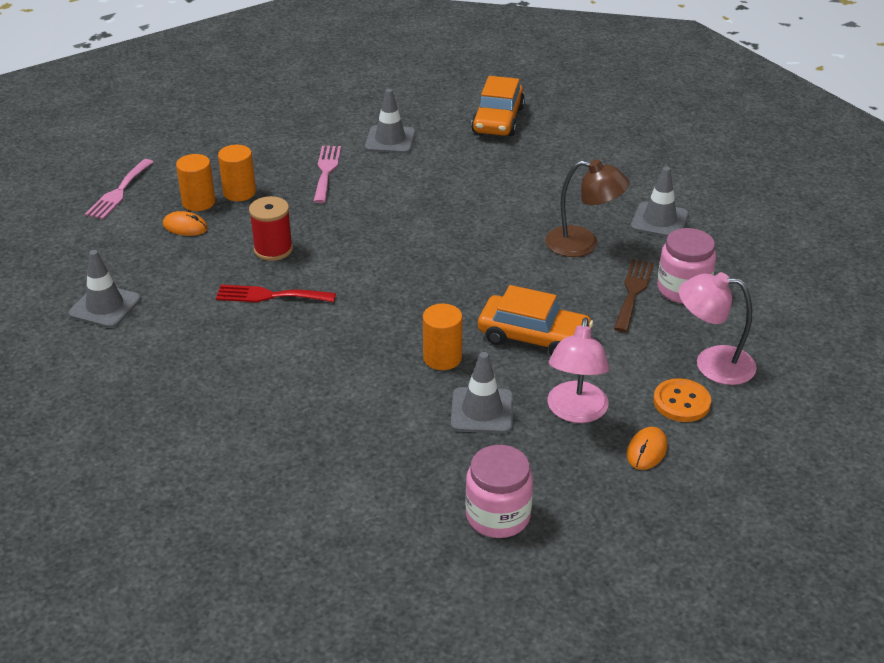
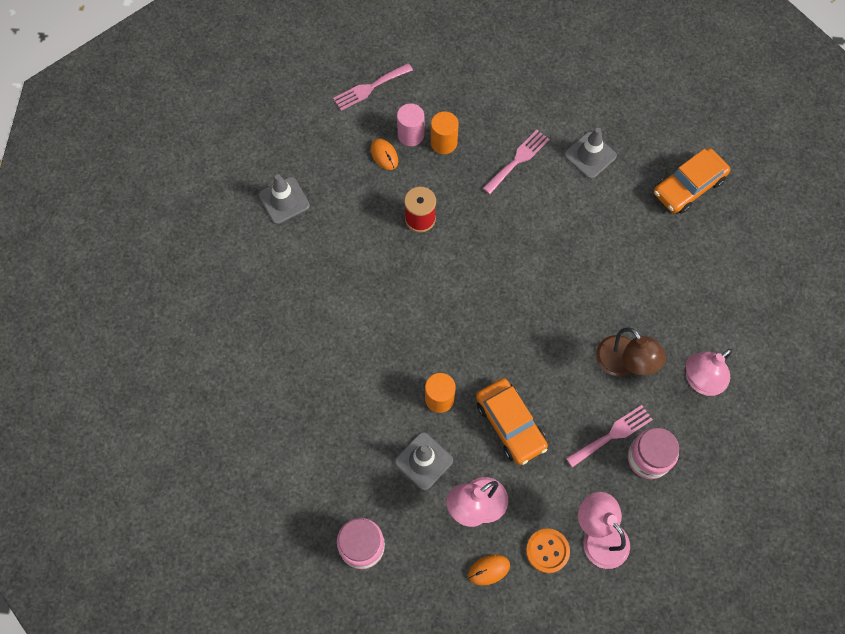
camera: 40 degrees right, 30 degrees up
orange cylinder [176,154,215,211] -> pink cylinder [397,103,424,146]
red fork [216,285,336,302] -> none
brown fork [614,259,654,332] -> pink fork [566,405,653,468]
grey traffic cone [631,167,688,237] -> pink lamp [686,348,733,396]

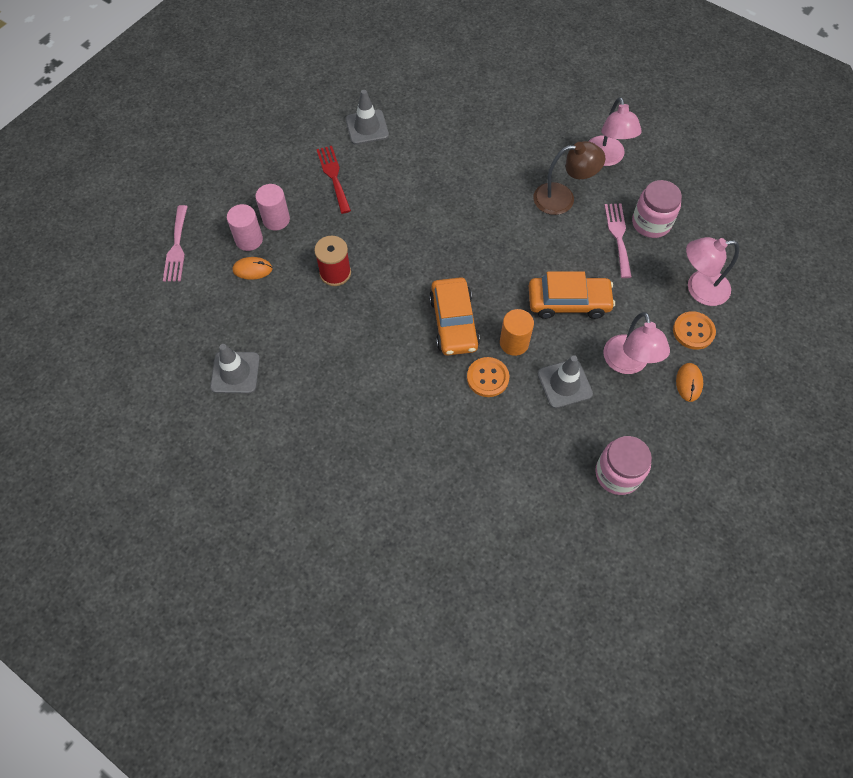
camera: 60 degrees left, 5 degrees down
orange cylinder [431,112,459,154] -> pink cylinder [255,184,290,230]
pink fork [483,130,549,194] -> red fork [316,146,351,214]
orange car [654,148,730,214] -> orange car moved to [429,277,480,355]
none -> orange button [467,357,509,397]

